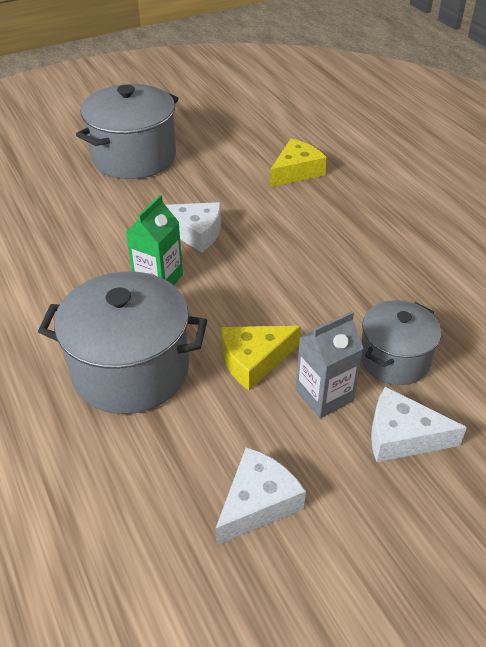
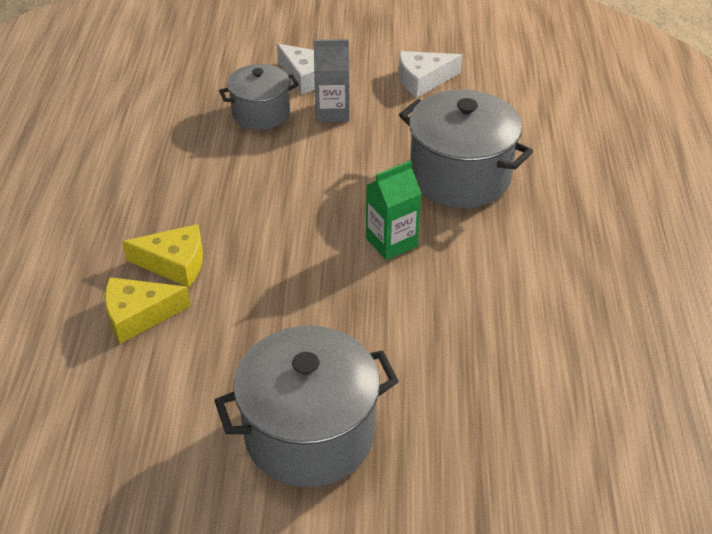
camera: 150 degrees left, 0 degrees up
white cheese [166,202,221,253] -> none
yellow cheese [221,326,301,390] -> yellow cheese moved to [122,224,203,287]

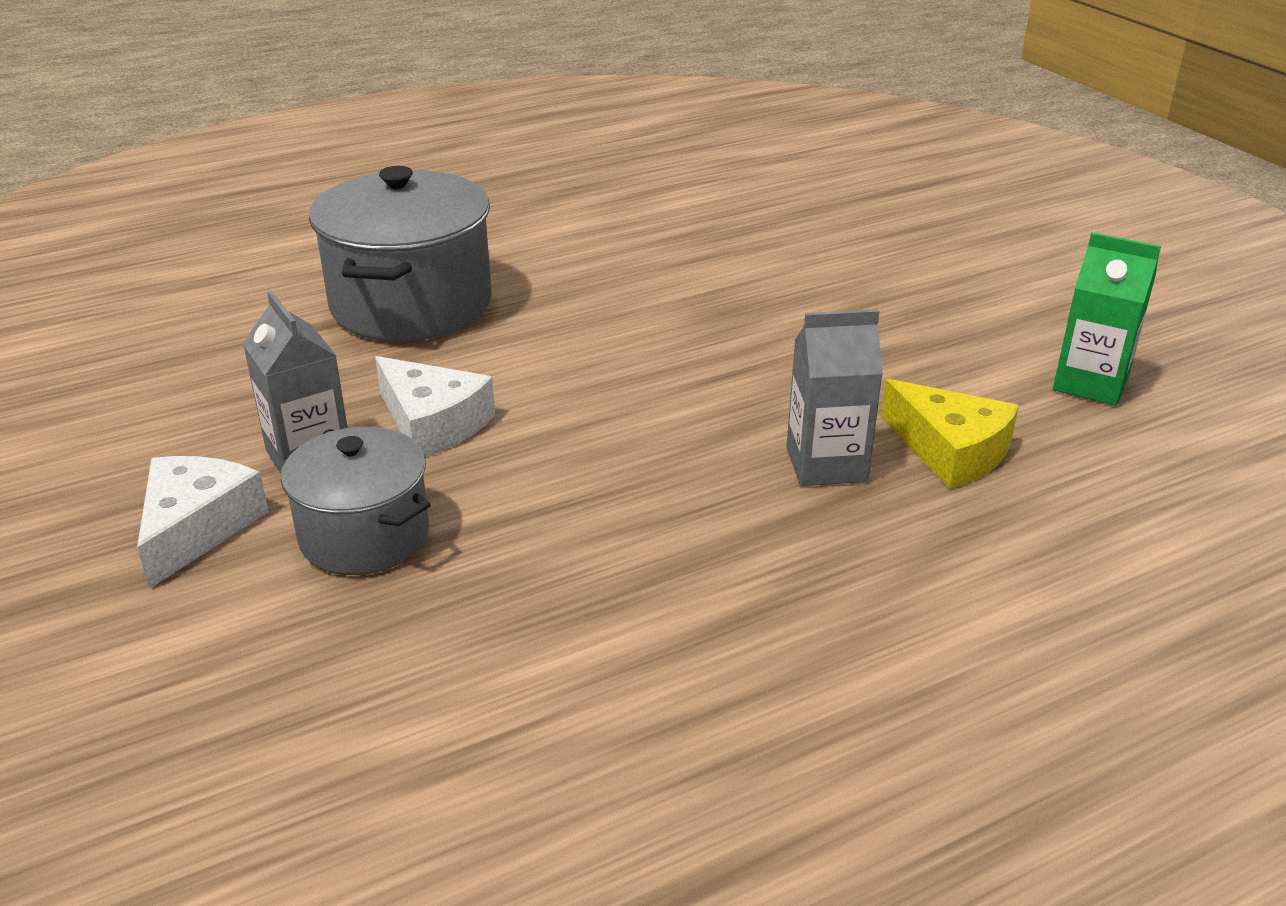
camera: 120 degrees left, 10 degrees down
yellow cheese [122,224,203,287] -> grey carton [786,309,883,486]
grey pot [214,326,399,487] -> none
green carton [366,160,422,260] -> green carton moved to [1053,232,1161,406]
white cheese [399,51,462,98] -> white cheese moved to [375,356,495,457]

